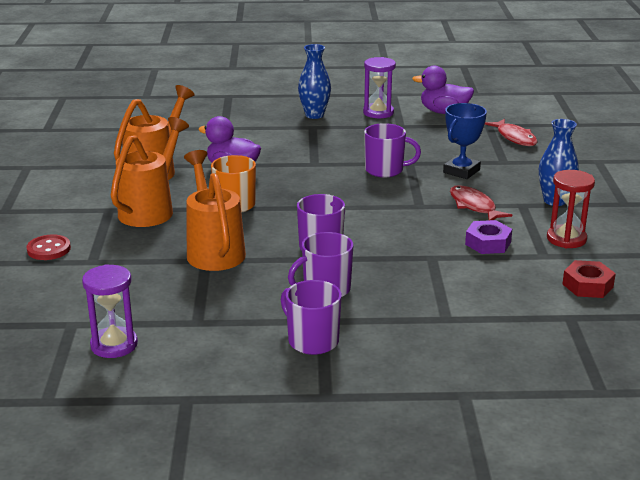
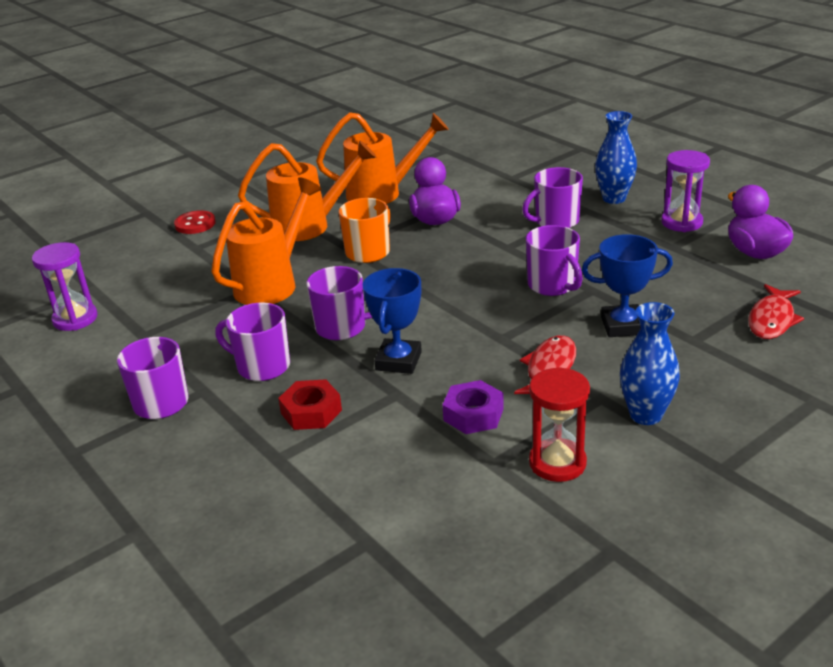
camera: 55 degrees right, 5 degrees up
red nut [562,260,616,298] -> red nut moved to [278,379,342,430]
none -> blue trophy [363,268,422,374]
none -> purple mug [522,167,583,228]

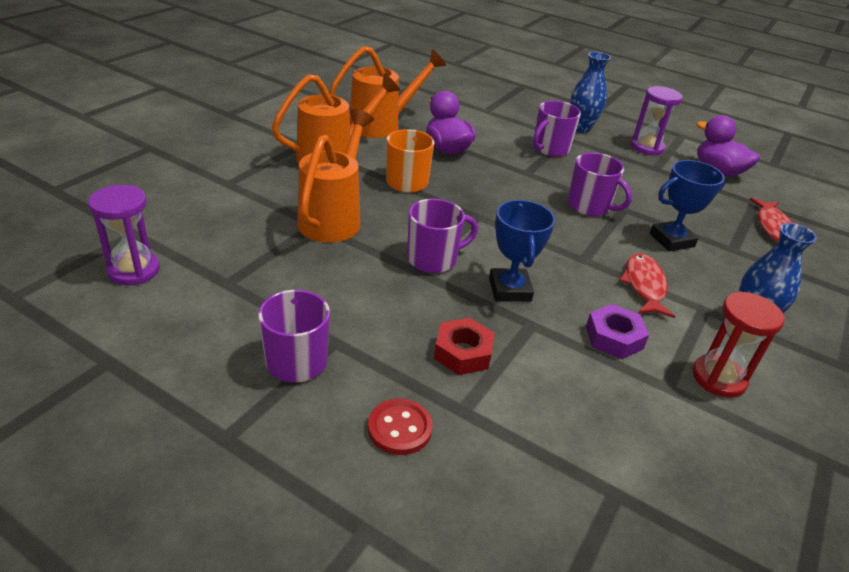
camera: 25 degrees left, 5 degrees up
red button [174,210,216,234] -> red button moved to [368,399,433,455]
purple mug [215,303,290,381] -> none

